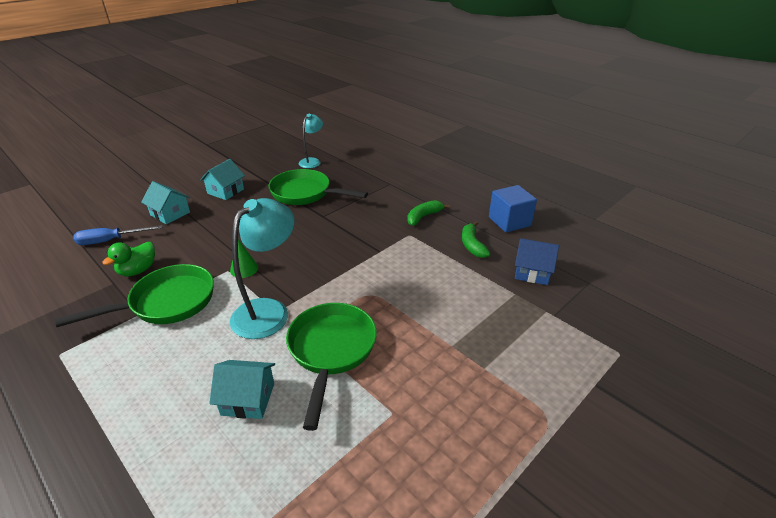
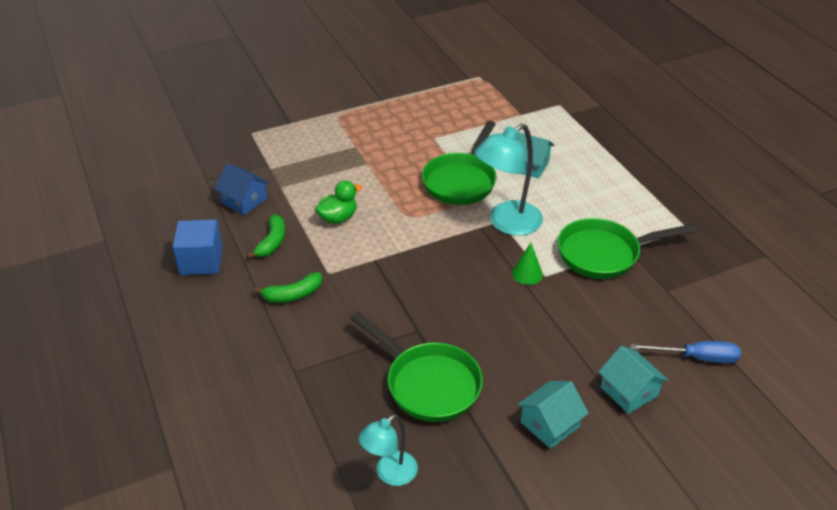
camera: 160 degrees left, 5 degrees up
green duck [102,242,155,276] -> green duck moved to [315,180,362,224]

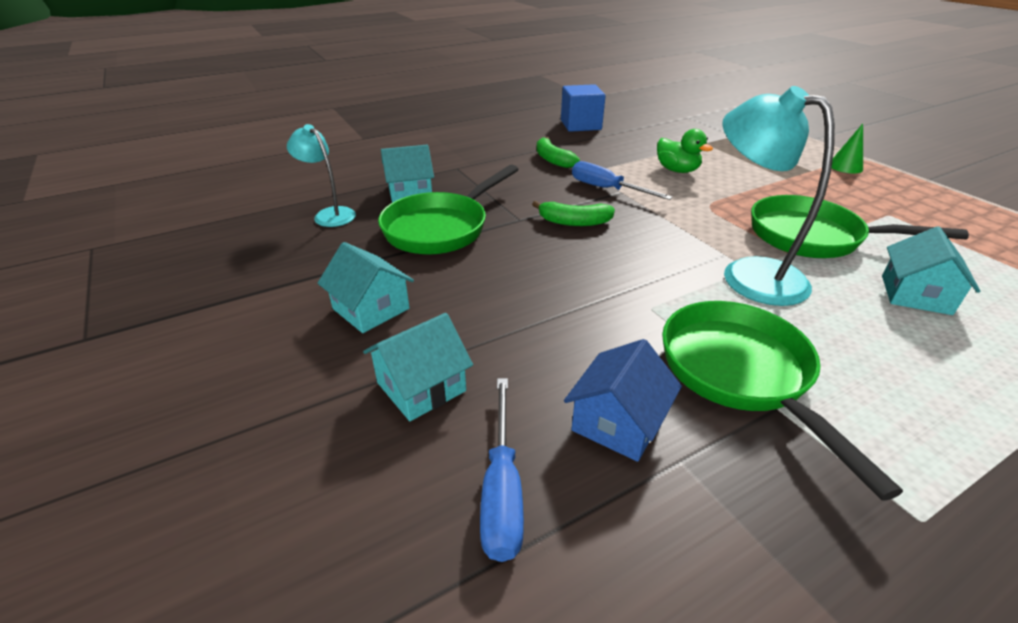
camera: 85 degrees right, 5 degrees down
blue house [214,164,270,215] -> blue house moved to [564,339,682,462]
green banana [247,214,285,259] -> green banana moved to [532,201,615,226]
green cone [512,243,543,285] -> green cone moved to [832,124,863,173]
none -> turquoise house [381,145,434,203]
none -> blue screwdriver [572,161,673,200]

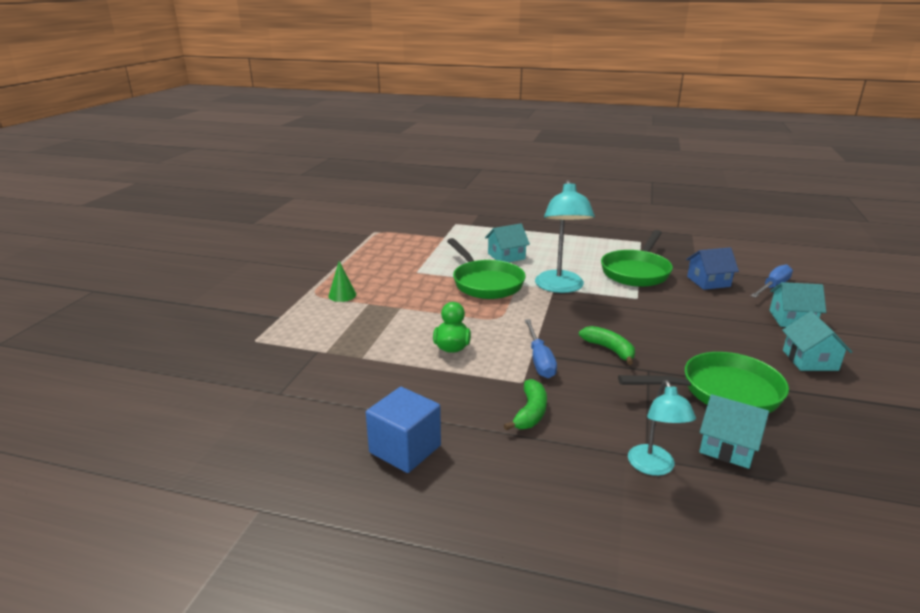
camera: 135 degrees left, 10 degrees down
turquoise lamp [287,124,356,227] -> turquoise lamp moved to [628,380,696,476]

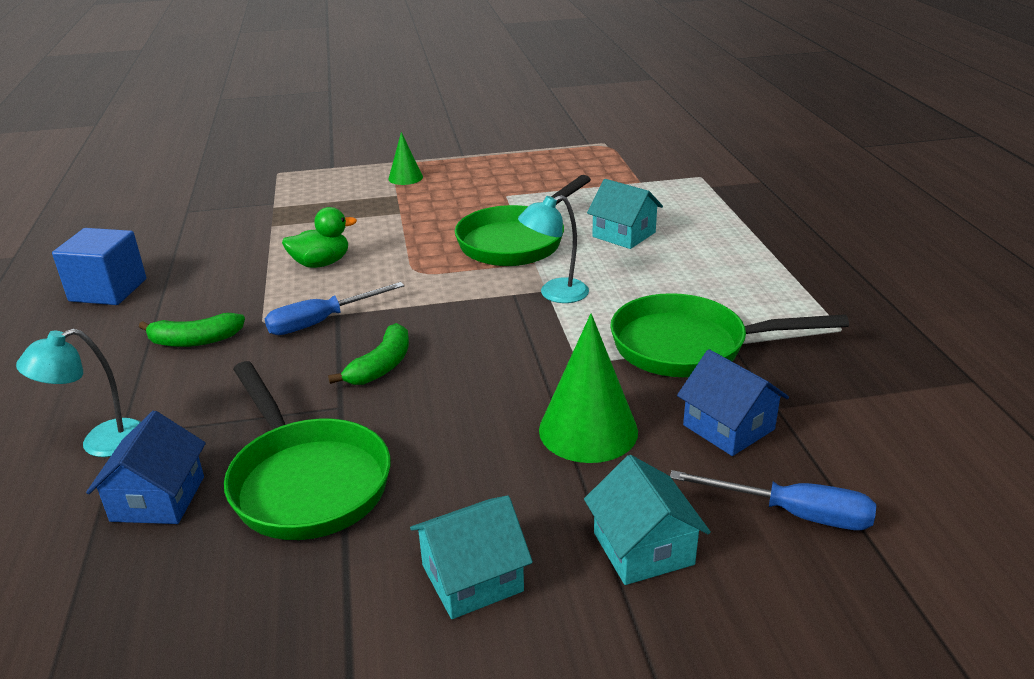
camera: 65 degrees right, 5 degrees up
turquoise lamp [535,180,595,293] -> turquoise lamp [518,195,589,303], size x0.59
turquoise house [699,394,769,469] -> blue house [86,411,206,524]
none -> green cone [539,314,638,463]

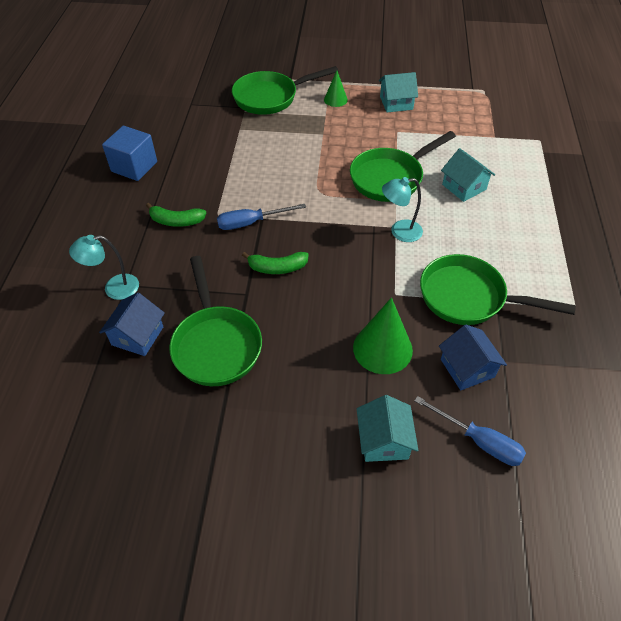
camera: 15 degrees right, 20 degrees up
green duck [282,207,357,268] -> none
green banana [328,323,409,385] -> green banana turned 45 degrees clockwise [242,252,309,274]
turquoise house [410,495,533,619] -> turquoise house moved to [379,72,418,112]
none -> green pan [232,66,338,115]

